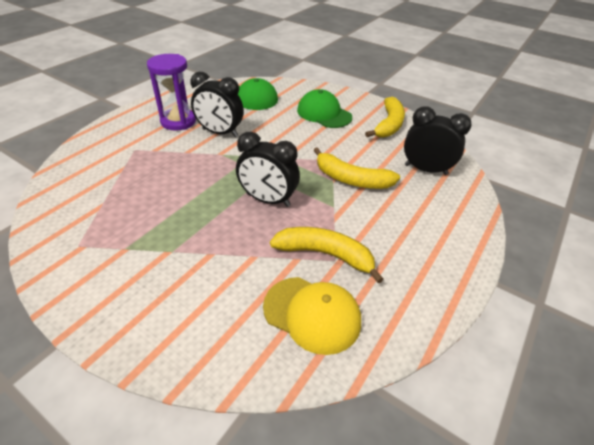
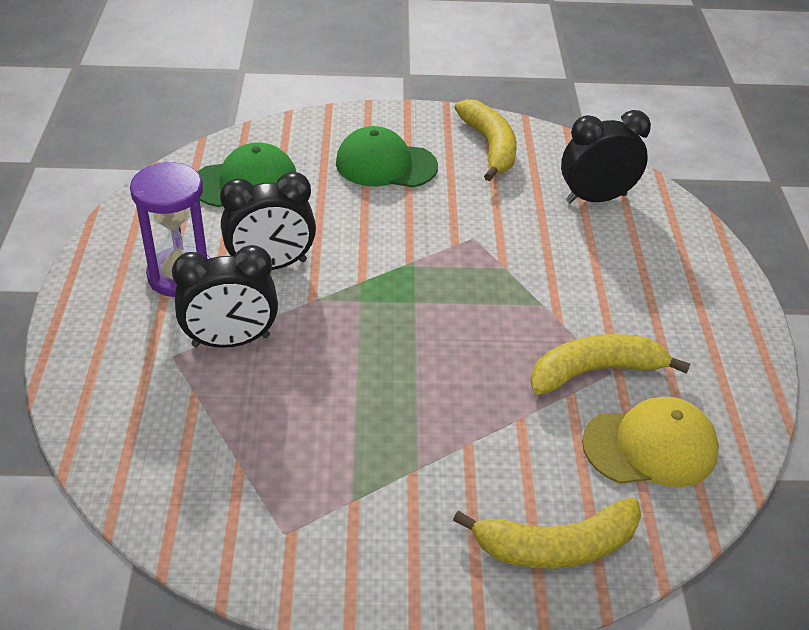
camera: 35 degrees left, 0 degrees up
black clock [236,132,300,207] -> black clock moved to [172,245,278,348]
yellow banana [314,147,400,189] -> yellow banana moved to [453,498,641,569]

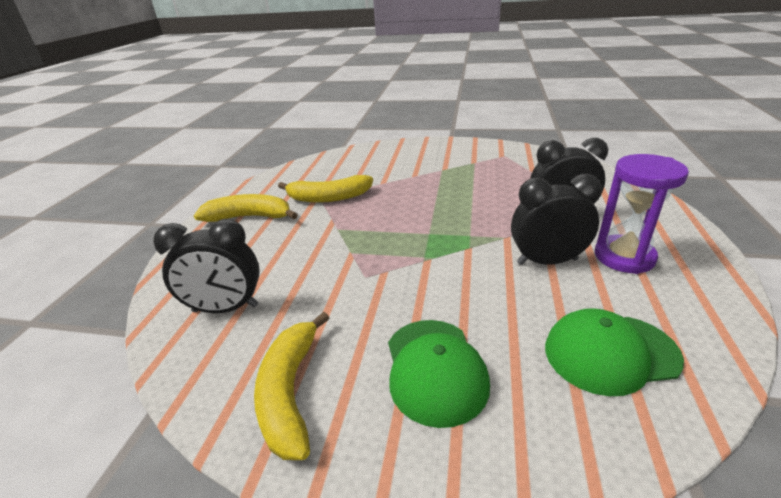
camera: 165 degrees left, 10 degrees down
green cap [336,126,438,187] -> green cap turned 60 degrees clockwise [388,320,490,428]
yellow banana [453,498,641,569] -> yellow banana moved to [194,194,298,222]
yellow cap [582,397,719,487] -> none

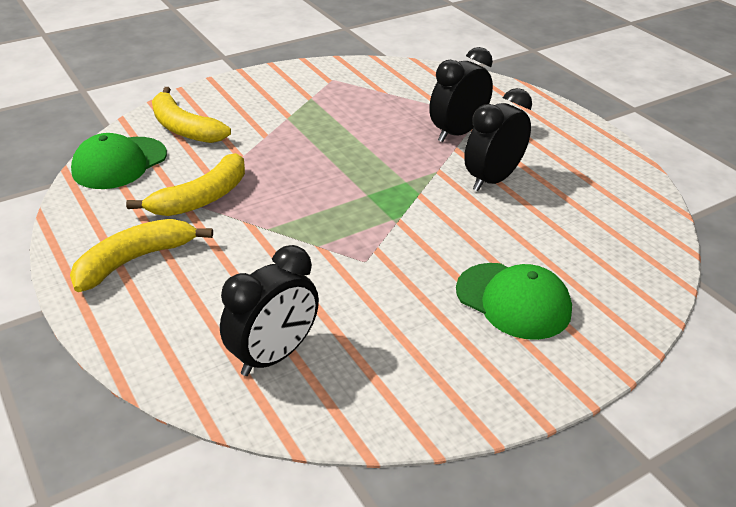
camera: 45 degrees left, 5 degrees up
yellow banana [254,312,329,460] -> yellow banana moved to [152,87,231,143]
green cap [545,308,684,396] -> green cap moved to [71,133,167,189]
purple hourglass [595,154,689,274] -> none

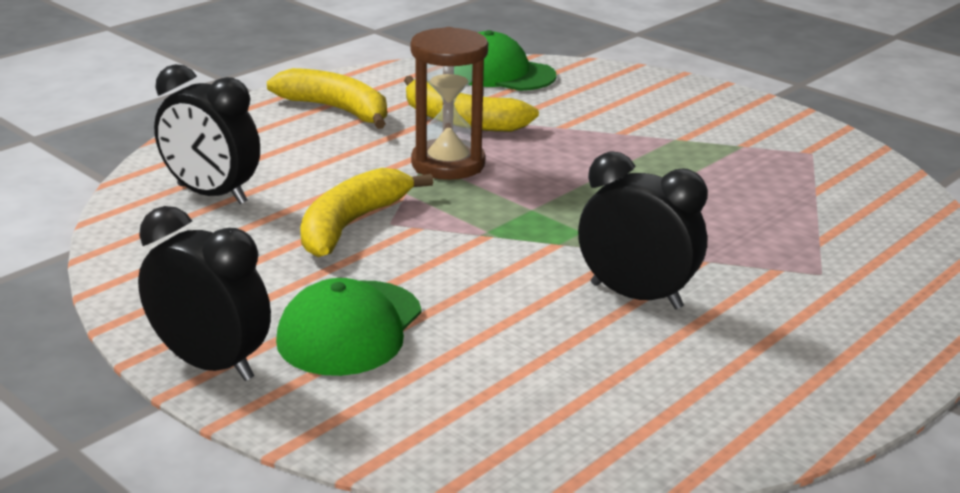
camera: 75 degrees right, 10 degrees down
yellow banana [152,87,231,143] -> yellow banana moved to [300,168,433,257]
black clock [429,47,493,142] -> black clock moved to [138,206,271,381]
none -> brown hourglass [410,27,488,180]

